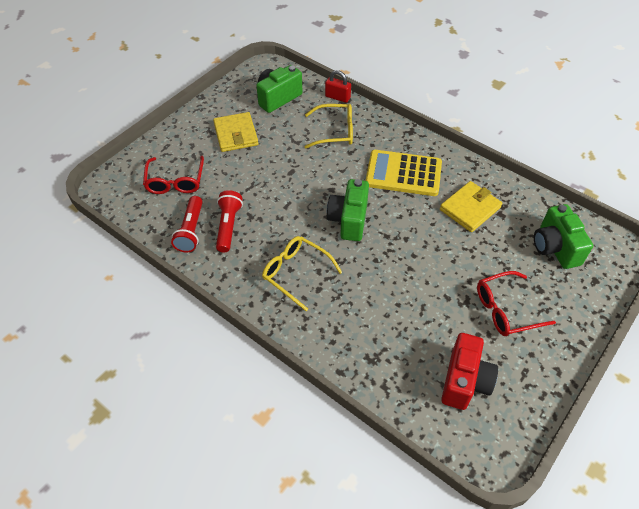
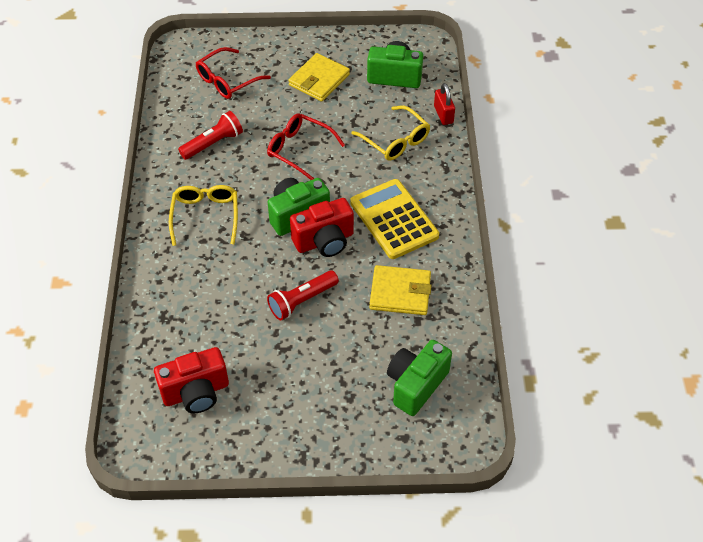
camera: 50 degrees right, 0 degrees up
red flashlight [171,196,203,252] -> red flashlight moved to [267,270,339,320]
red glasses [477,271,556,336] -> red glasses moved to [267,113,345,180]
none -> red camera [290,198,354,257]

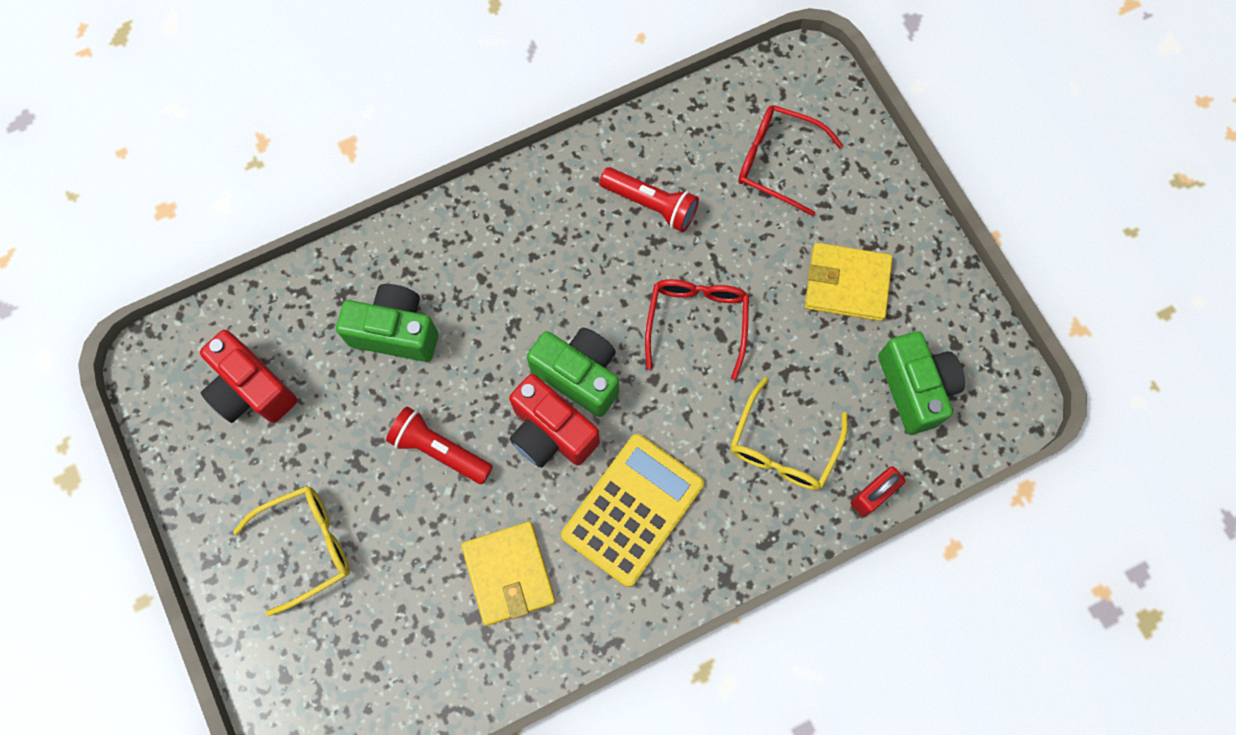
camera: 65 degrees right, 20 degrees up
yellow glasses [169,185,238,246] -> yellow glasses moved to [233,486,350,616]
green camera [387,340,452,416] -> green camera moved to [336,284,438,362]

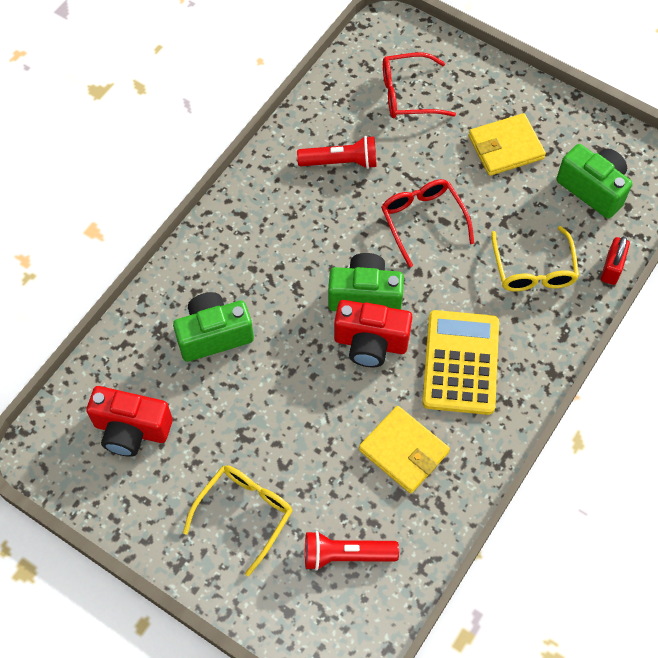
camera: 30 degrees left, 10 degrees down
red flashlight [386,406,493,484] -> red flashlight moved to [305,531,399,571]

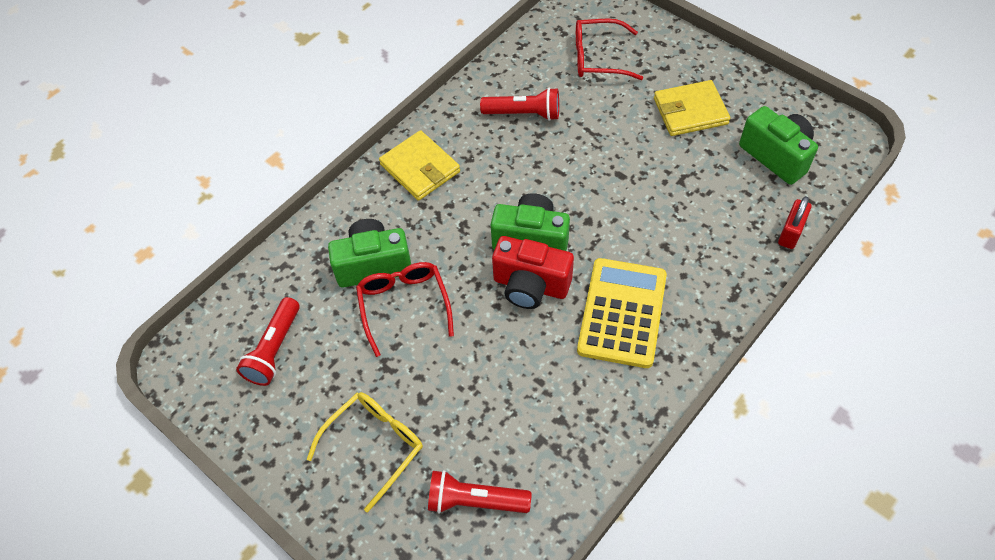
camera: 10 degrees right, 5 degrees down
red camera [86,386,173,457] -> red flashlight [236,297,300,386]
yellow wallet [359,406,450,493] -> yellow wallet moved to [379,130,460,201]
red glasses [381,179,474,268] -> red glasses moved to [356,262,454,357]
yellow glasses [492,226,579,291] -> none

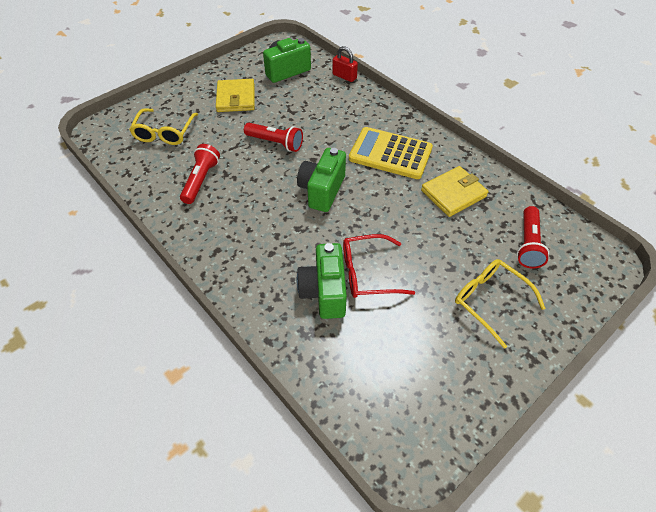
camera: 85 degrees left, 5 degrees down
red flashlight [236,297,300,386] -> red flashlight moved to [244,123,303,152]
yellow wallet [379,130,460,201] -> yellow wallet moved to [421,166,489,217]
red camera [492,236,574,309] -> none
red glasses [576,19,643,80] -> yellow glasses [129,108,198,145]

